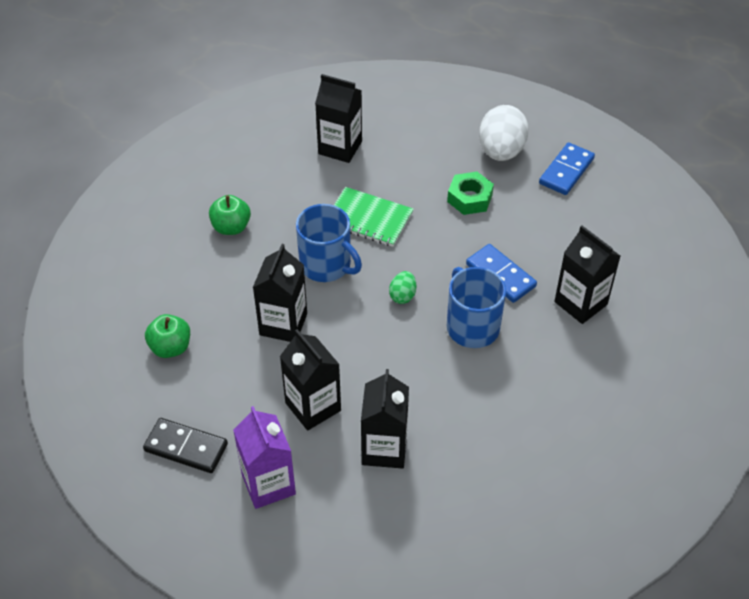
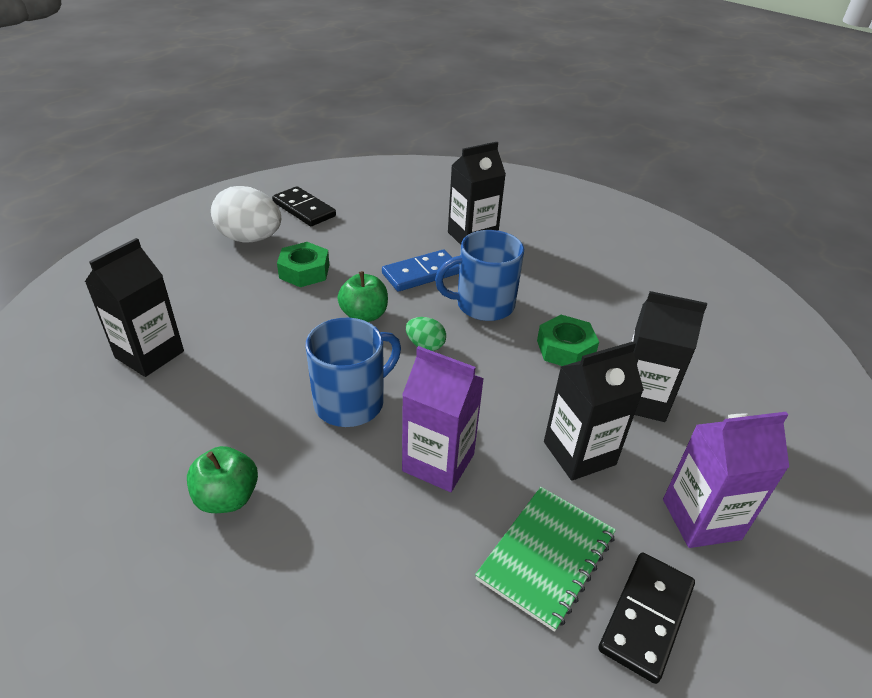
camera: 80 degrees left, 10 degrees down
green apple [145,314,190,358] -> green apple moved to [337,271,388,322]
black carton [253,244,307,342] -> purple carton [402,346,484,492]
green notebook [334,187,414,247] -> green notebook moved to [475,487,616,632]
blue domino [539,142,595,195] -> black domino [272,186,336,226]
none -> green nut [537,315,599,366]

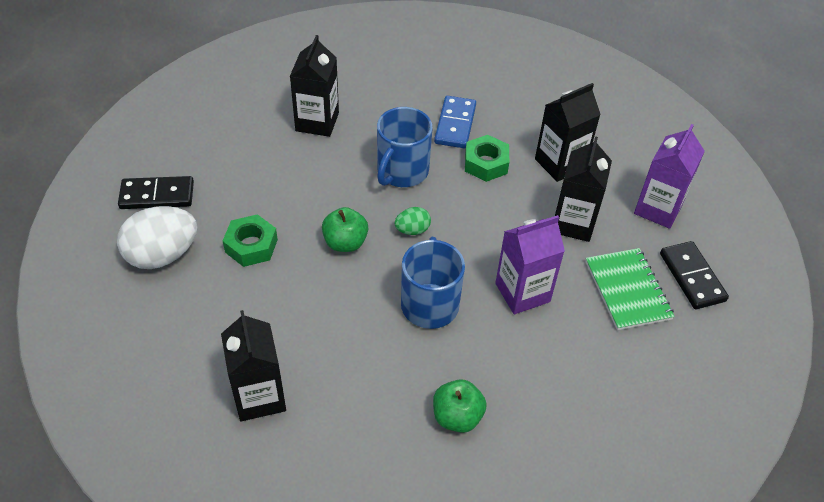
camera: 50 degrees left, 10 degrees up
blue domino [382,249,460,292] -> blue domino moved to [434,96,476,148]

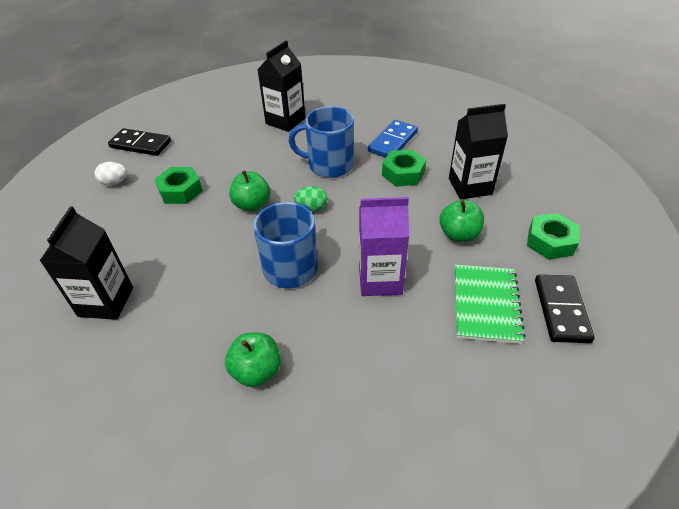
camera: 25 degrees right, 5 degrees down
white egg [117,206,197,269] -> white egg [95,162,127,186], size x0.49
blue mug [377,107,433,187] -> blue mug turned 45 degrees clockwise [289,106,354,178]
black carton [555,136,612,242] -> green apple [440,200,484,242]
purple carton [634,124,705,229] -> green nut [527,213,580,260]

